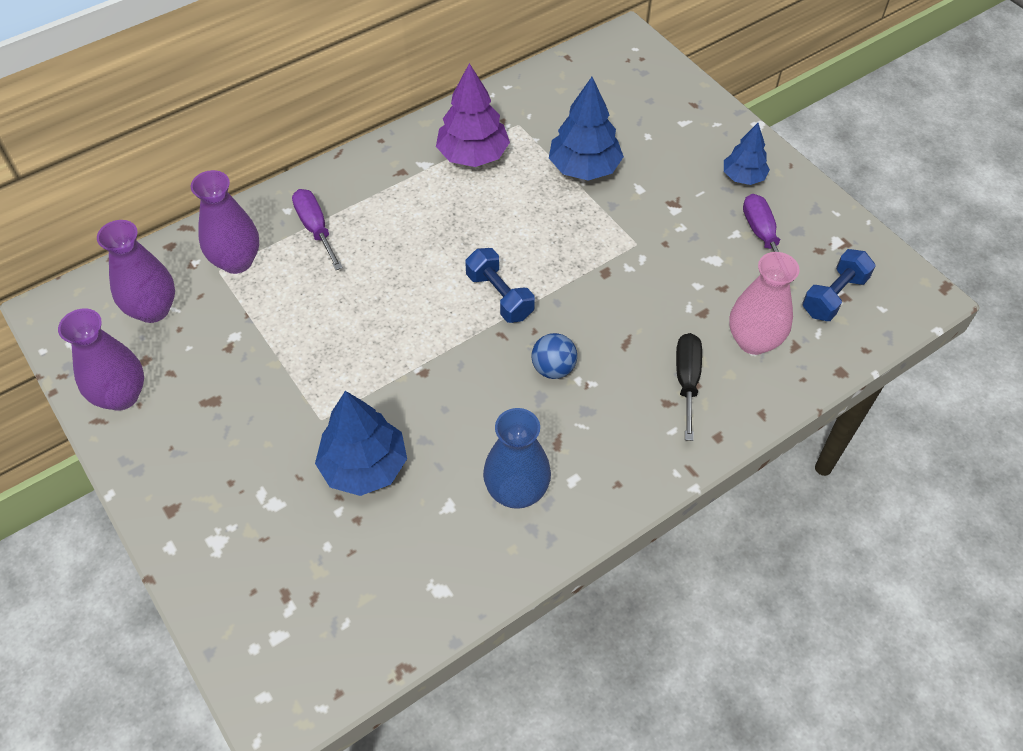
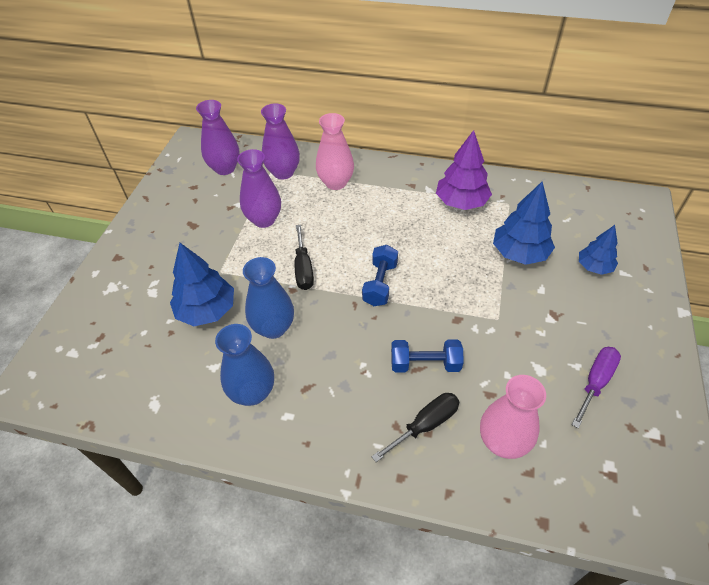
camera: 50 degrees right, 5 degrees down
purple vase [58,308,144,411] -> purple vase moved to [237,149,281,228]
purple screwdriver [292,189,343,270] -> pink vase [316,113,354,190]
blue ball [532,333,577,379] -> none
blue tree [724,123,770,185] -> blue tree moved to [579,225,618,275]
blue dumbbell [802,249,876,321] -> blue dumbbell moved to [391,339,464,372]
none -> blue vase [243,257,294,339]
none -> black screwdriver [294,225,314,290]

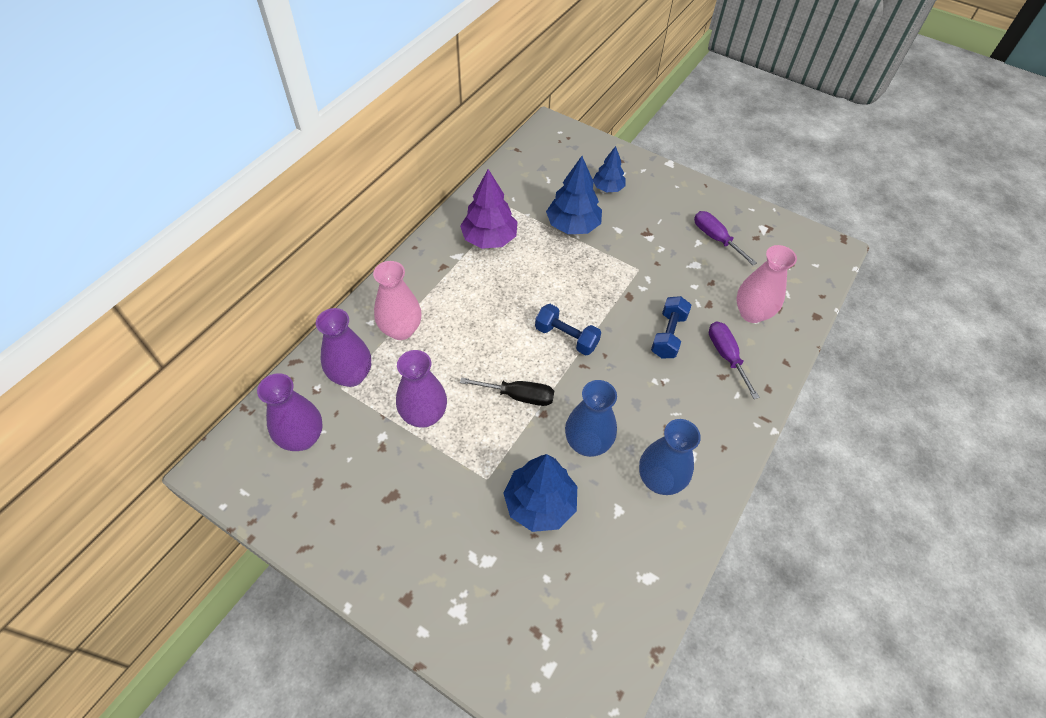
camera: 75 degrees left, 5 degrees up
black screwdriver [372,393,460,462] -> purple screwdriver [709,321,760,399]

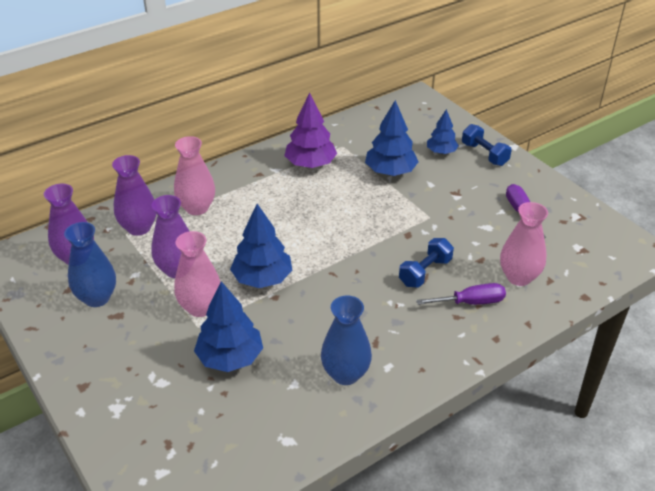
camera: 25 degrees right, 15 degrees down
black screwdriver [460,377,554,406] -> blue tree [230,204,292,288]
blue dumbbell [535,304,601,355] -> blue dumbbell moved to [462,124,512,166]
blue vase [565,380,617,457] -> blue vase moved to [64,222,116,307]
purple screwdriver [709,321,760,399] -> purple screwdriver turned 75 degrees clockwise [416,283,506,305]
none -> pink vase [174,231,221,317]

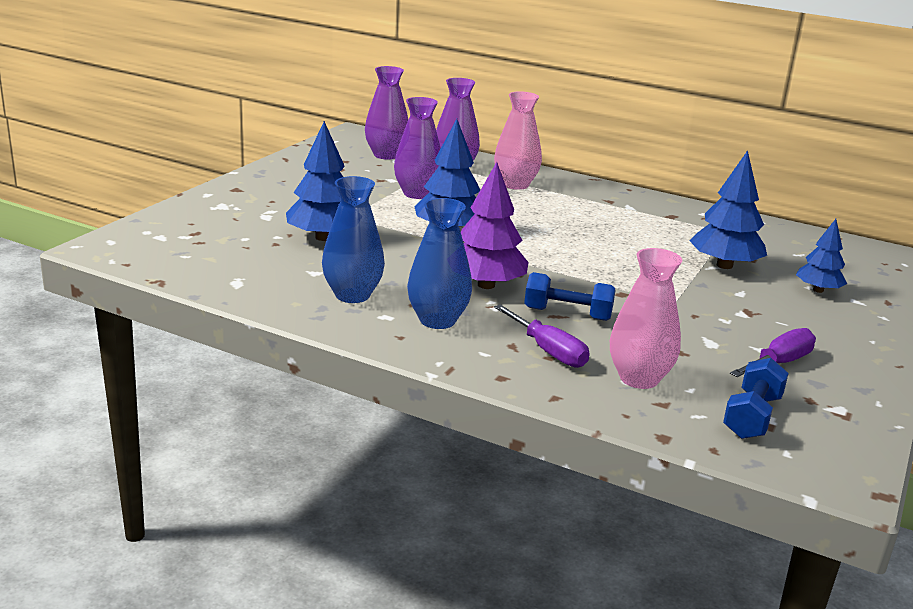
camera: 60 degrees right, 15 degrees down
blue vase [64,222,116,307] -> blue vase moved to [407,198,472,329]
pink vase [174,231,221,317] -> none
purple tree [284,93,337,168] -> purple tree moved to [461,162,528,289]
blue dumbbell [462,124,512,166] -> blue dumbbell moved to [723,358,789,439]

